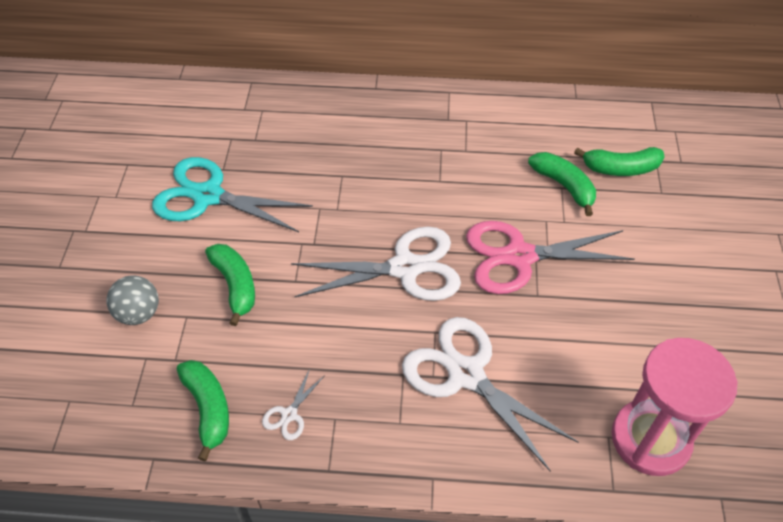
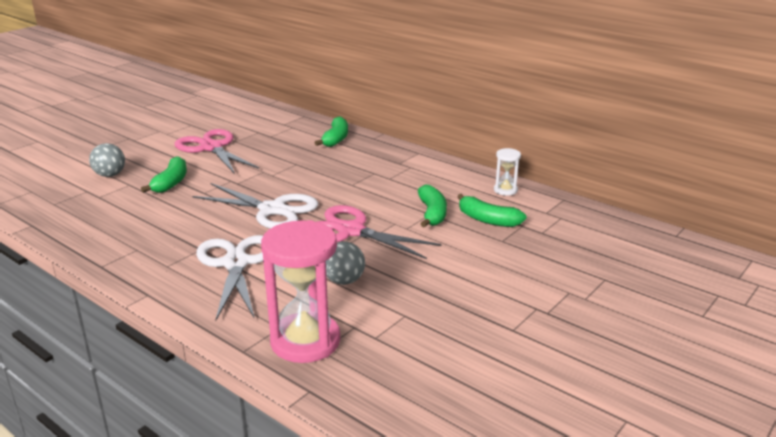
camera: 35 degrees right, 25 degrees down
turquoise scissors [152,157,313,232] -> pink scissors [174,129,259,174]
green banana [177,360,229,461] -> green banana moved to [315,117,348,147]
white scissors [262,369,325,440] -> none
none -> grey ball [326,242,365,285]
none -> white hourglass [494,148,521,196]

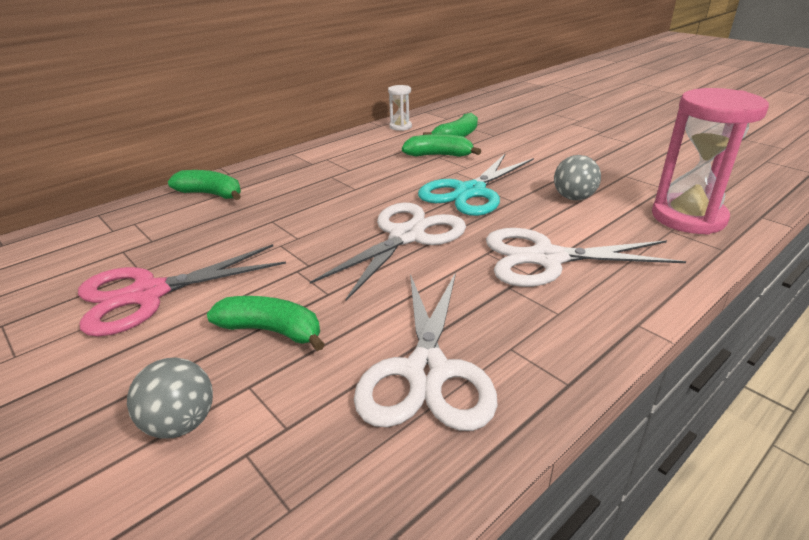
camera: 80 degrees left, 5 degrees up
pink scissors [317,205,441,259] -> turquoise scissors [418,153,534,216]
none -> white scissors [354,272,498,431]

